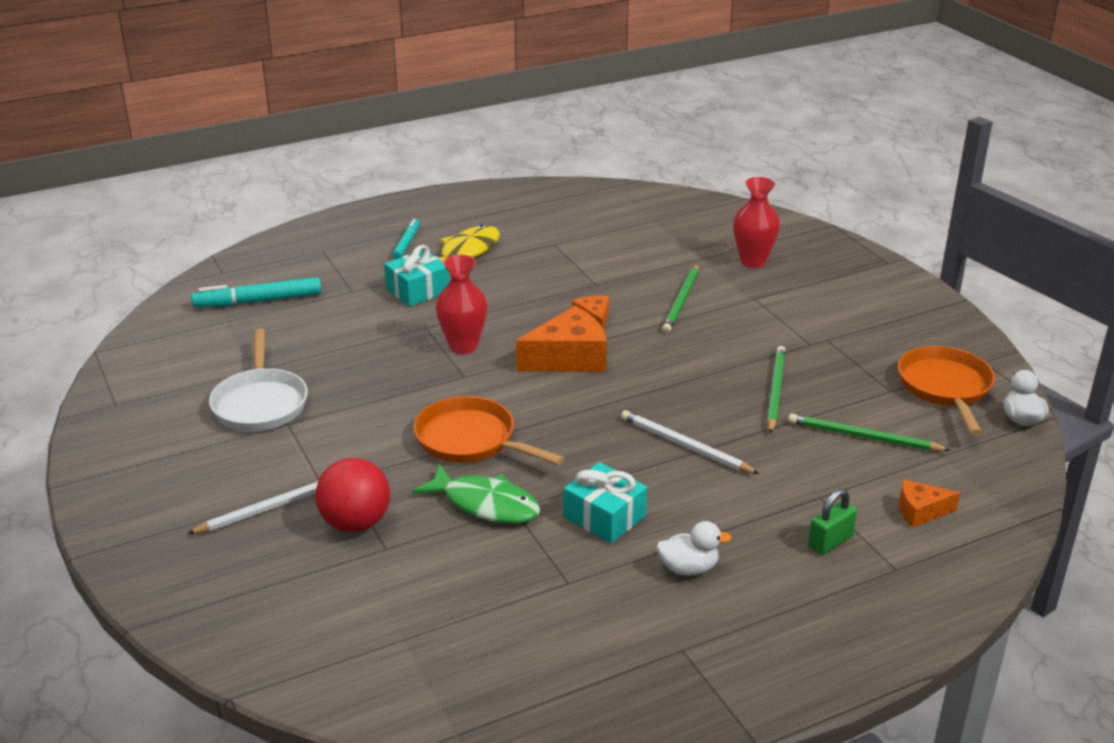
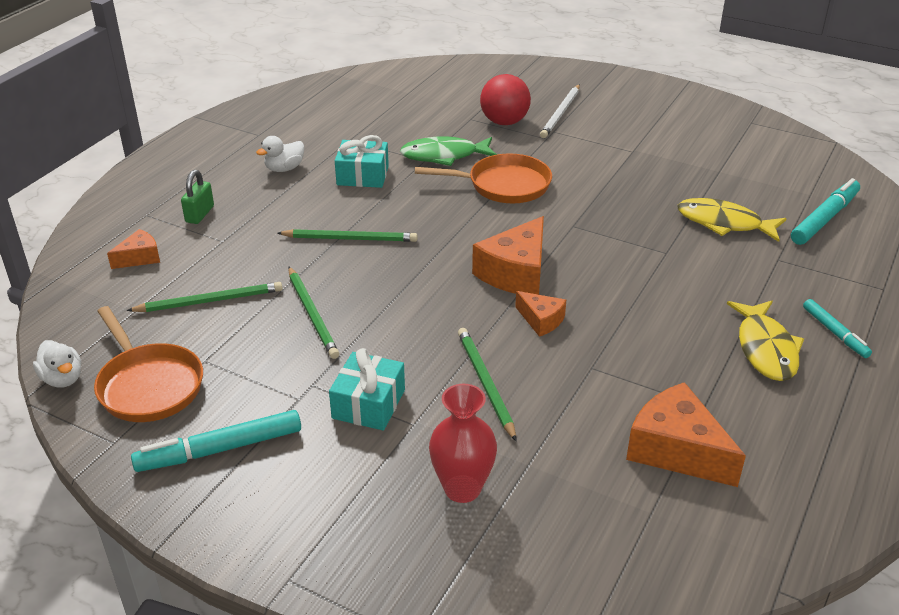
camera: 145 degrees right, 5 degrees up
white pan [209,329,308,431] -> none
turquoise gift [384,245,450,307] -> turquoise gift moved to [329,348,405,430]
red vase [436,255,487,354] -> none
white pencil [621,410,759,474] -> green pencil [277,229,418,242]
none -> turquoise marker [131,410,301,472]
none -> orange cheese [626,382,746,487]
none -> yellow fish [677,198,787,242]

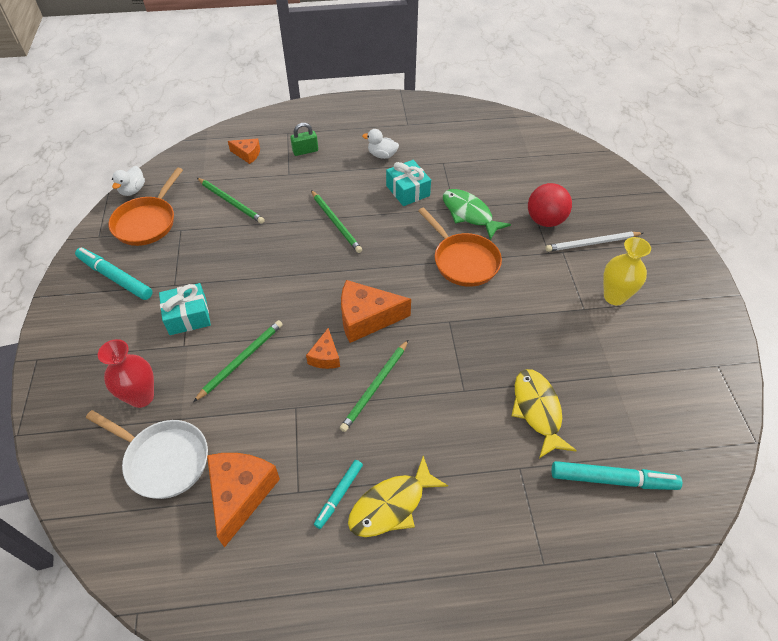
camera: 55 degrees right, 15 degrees up
green pencil [288,267,339,359] -> green pencil moved to [340,340,408,432]
turquoise marker [803,299,872,358] -> turquoise marker moved to [314,460,363,529]
none -> white pan [86,410,208,499]
none -> yellow vase [603,237,651,305]

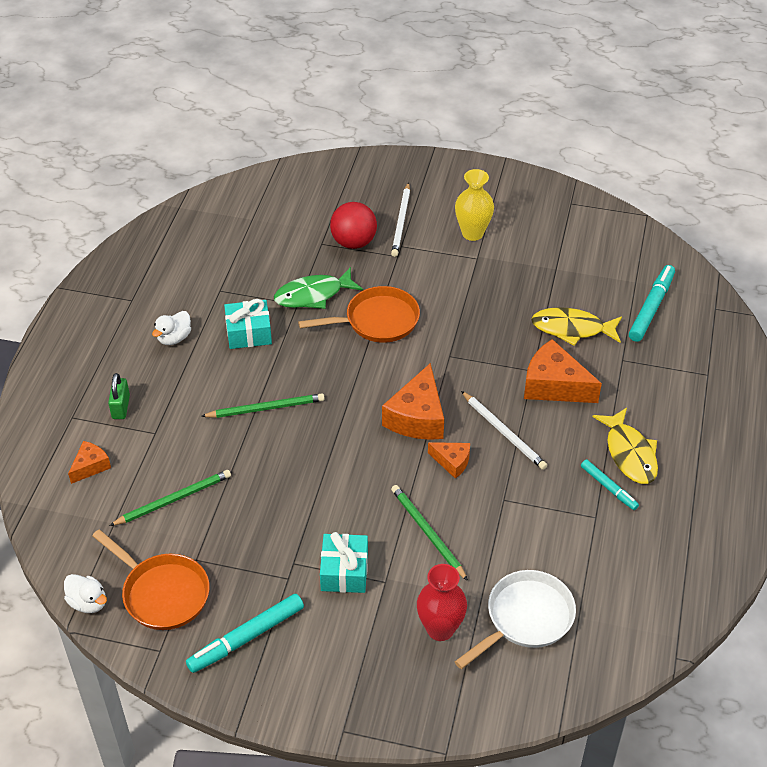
camera: 70 degrees left, 5 degrees down
orange cheese [207,453,280,548] -> orange cheese moved to [524,339,602,403]
green pencil [340,340,408,432] -> white pencil [461,391,547,470]

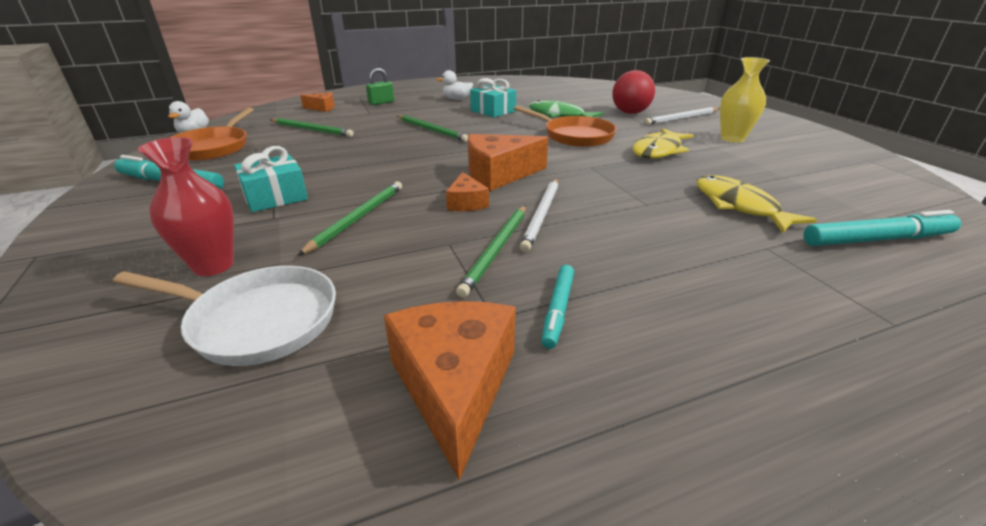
camera: 55 degrees right, 15 degrees down
orange cheese [524,339,602,403] -> orange cheese moved to [384,301,516,481]
yellow fish [593,408,658,484] -> yellow fish moved to [632,128,694,159]
none -> green pencil [456,205,526,298]

